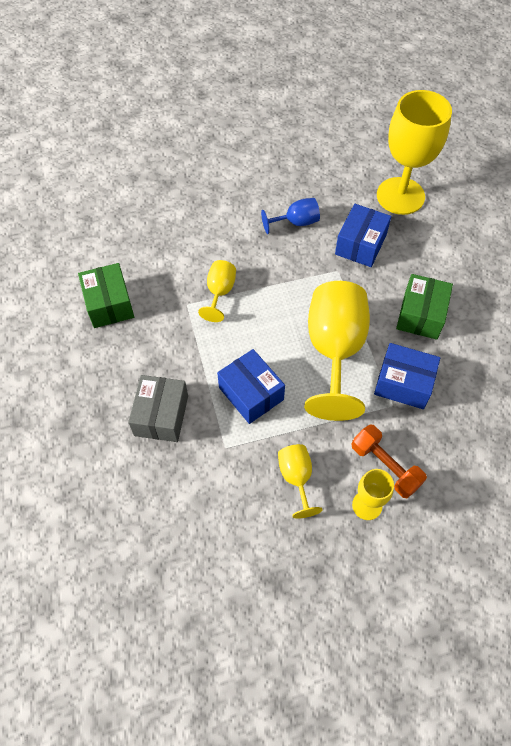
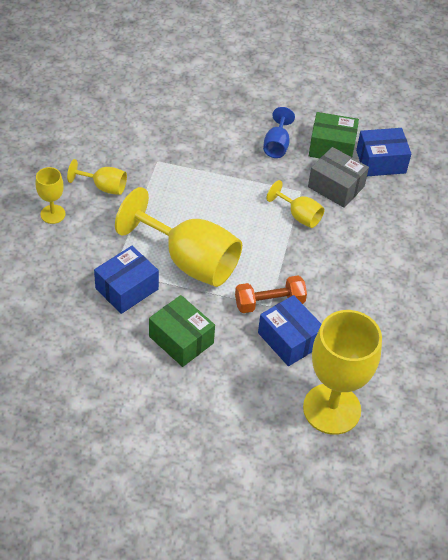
camera: 115 degrees right, 10 degrees down
grey box [128,375,188,442] -> grey box moved to [308,147,369,208]
blue box [217,349,285,424] -> blue box moved to [356,128,411,176]
blue goblet [261,198,320,234] -> blue goblet moved to [263,107,295,158]
orange dumbbell [351,424,427,498] -> orange dumbbell moved to [235,276,307,313]

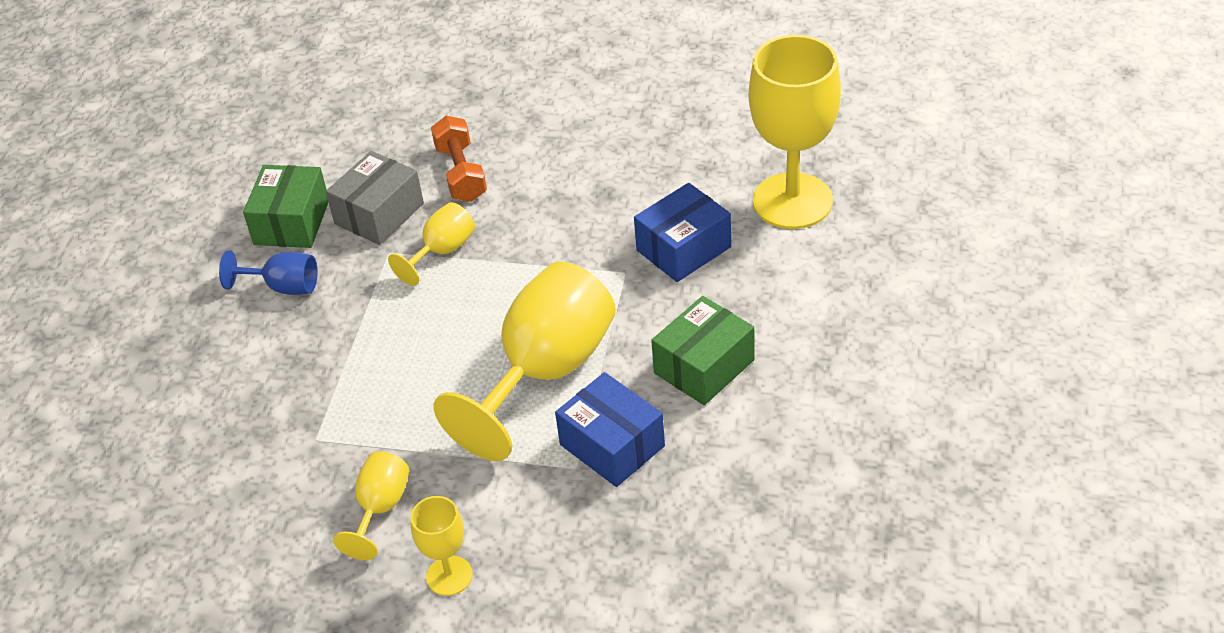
camera: 85 degrees left, 5 degrees down
orange dumbbell [235,276,307,313] -> orange dumbbell moved to [431,116,487,202]
blue box [356,128,411,176] -> none

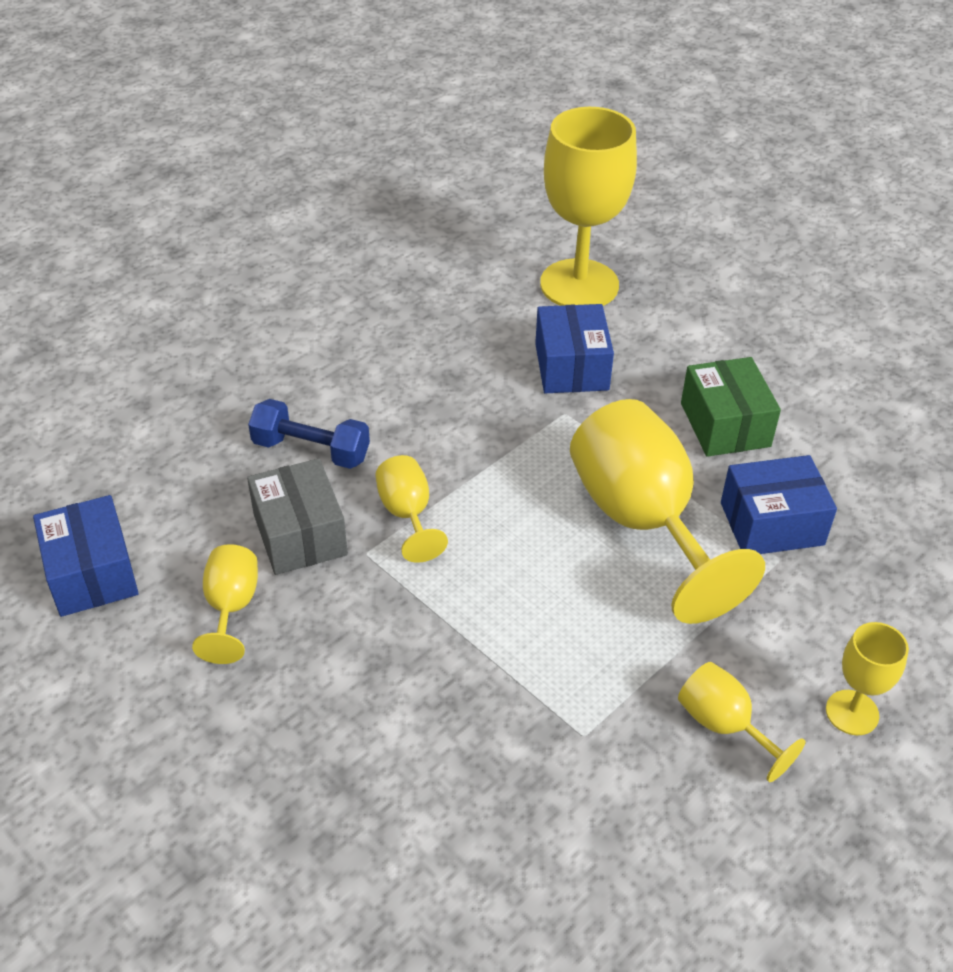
camera: 60 degrees left, 0 degrees up
blue goblet [219,250,317,295] -> none
green box [243,165,329,248] -> yellow goblet [192,544,258,664]
orange dumbbell [431,116,487,202] -> blue dumbbell [248,399,370,469]
none -> blue box [33,495,139,617]

